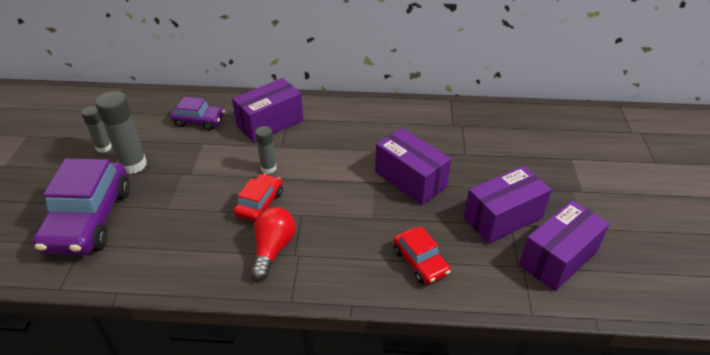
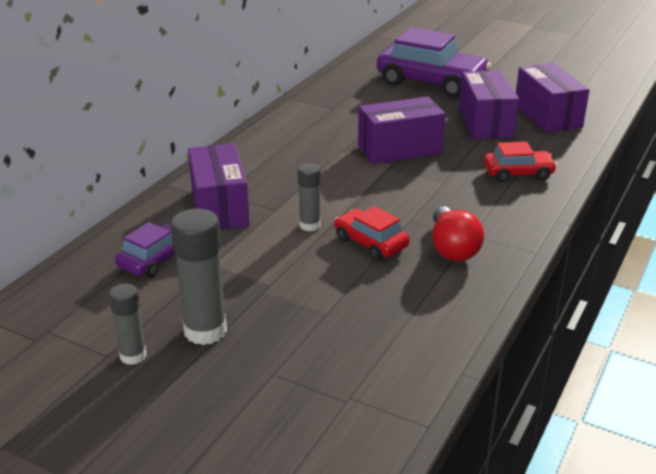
camera: 65 degrees left, 10 degrees down
purple car [33,158,130,255] -> purple car moved to [377,27,491,97]
red light bulb [251,207,295,280] -> red light bulb turned 135 degrees counterclockwise [432,206,484,261]

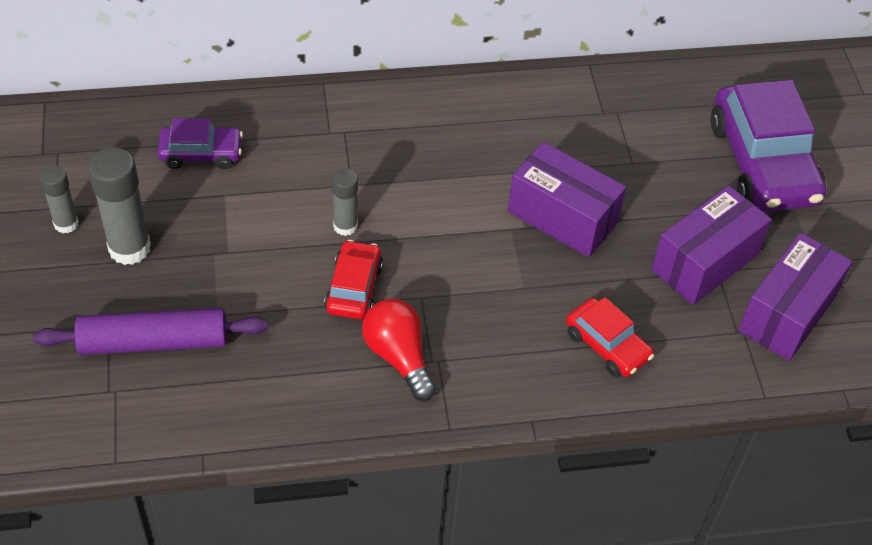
camera: 50 degrees right, 20 degrees up
purple box [188,143,250,230] -> none
red light bulb [432,206,484,261] -> red light bulb turned 105 degrees clockwise [362,299,436,401]
none -> purple rolling pin [33,308,268,355]

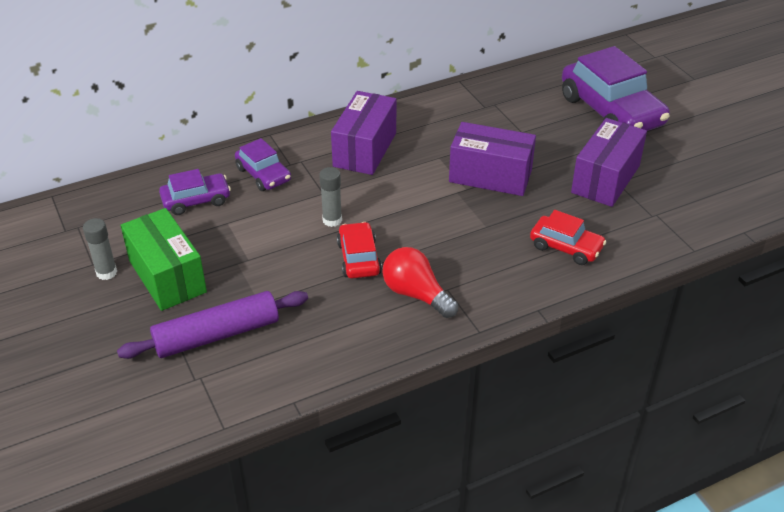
camera: 15 degrees left, 10 degrees down
grey glue stick [88,147,151,265] -> green box [121,208,207,311]
purple box [738,232,853,361] -> purple box moved to [331,91,396,175]
none -> purple car [235,138,291,191]

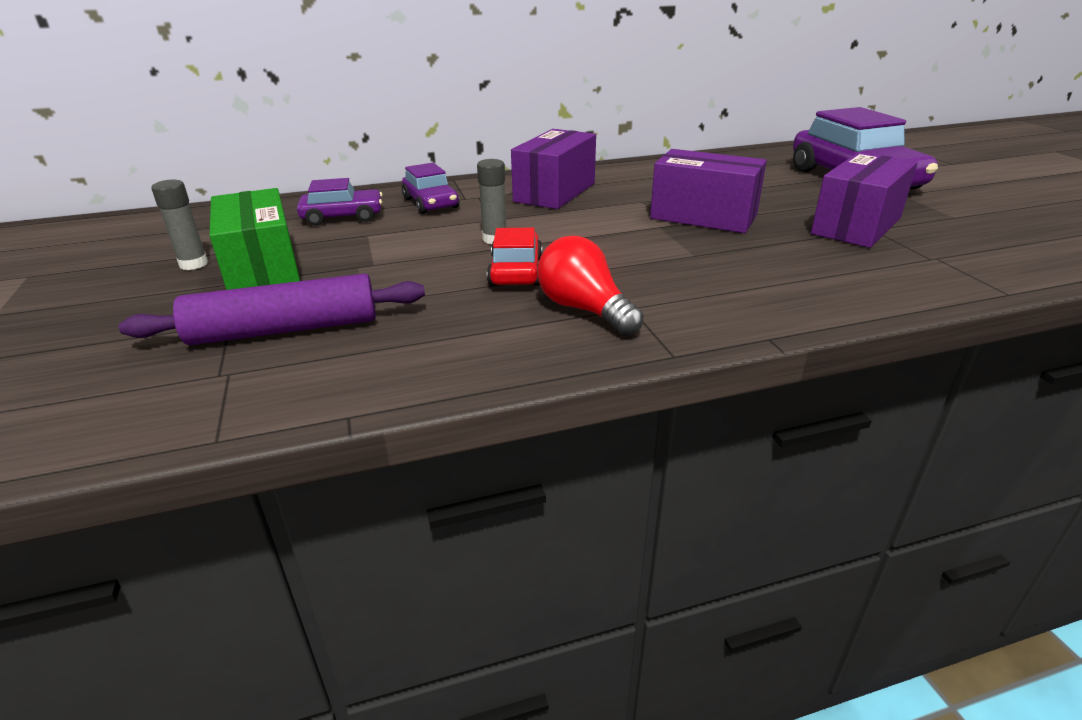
camera: 10 degrees right, 10 degrees down
red car [530,210,606,265] -> none

